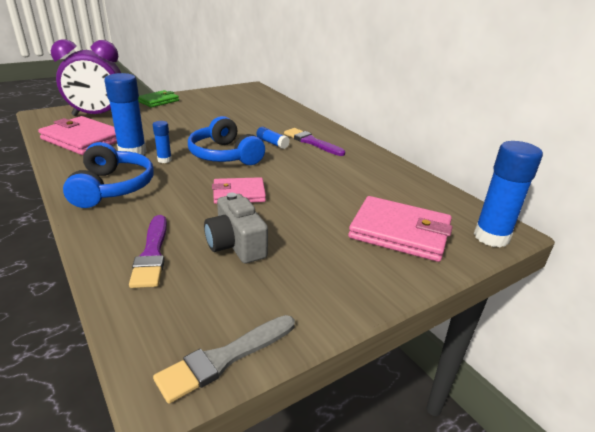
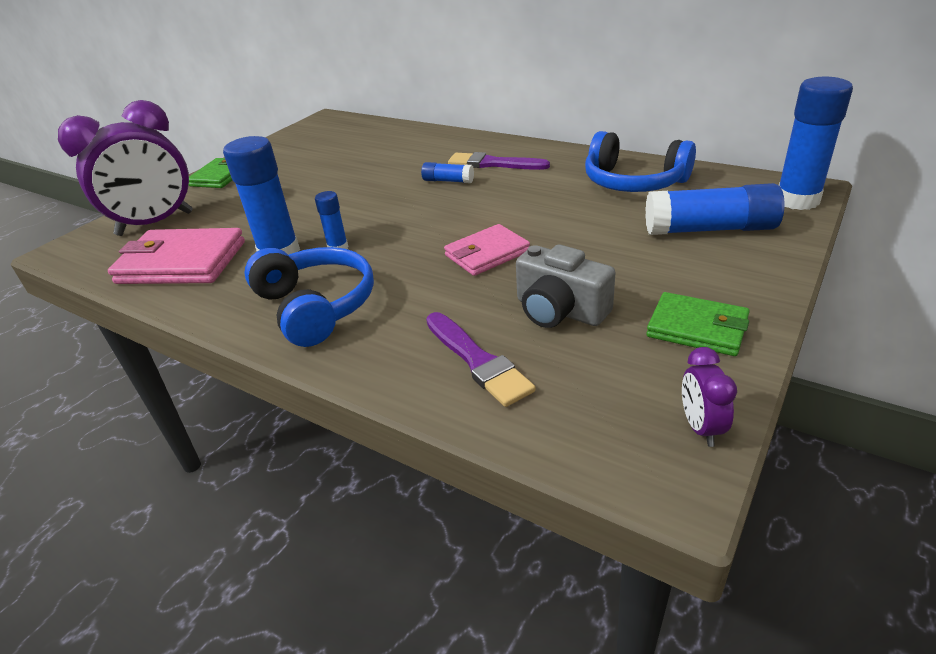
camera: 20 degrees left, 5 degrees up
grey brush [153,315,295,404] -> purple clock [682,347,737,447]
blue headphones [188,116,265,165] -> blue headphones moved to [585,131,696,192]
pink wallet [348,196,453,262] -> blue glue stick [645,183,785,235]
none -> green wallet [646,292,750,356]

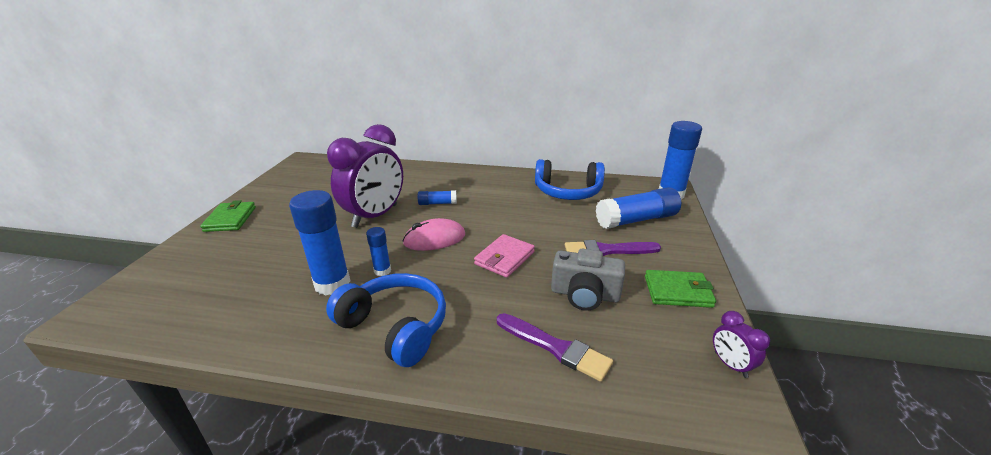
camera: 25 degrees left, 5 degrees down
purple clock [58,100,193,236] -> purple clock moved to [327,124,403,228]
pink wallet [108,228,245,284] -> none
purple brush [448,152,550,170] -> purple brush moved to [565,240,661,256]
none -> pink mouse [403,218,465,251]

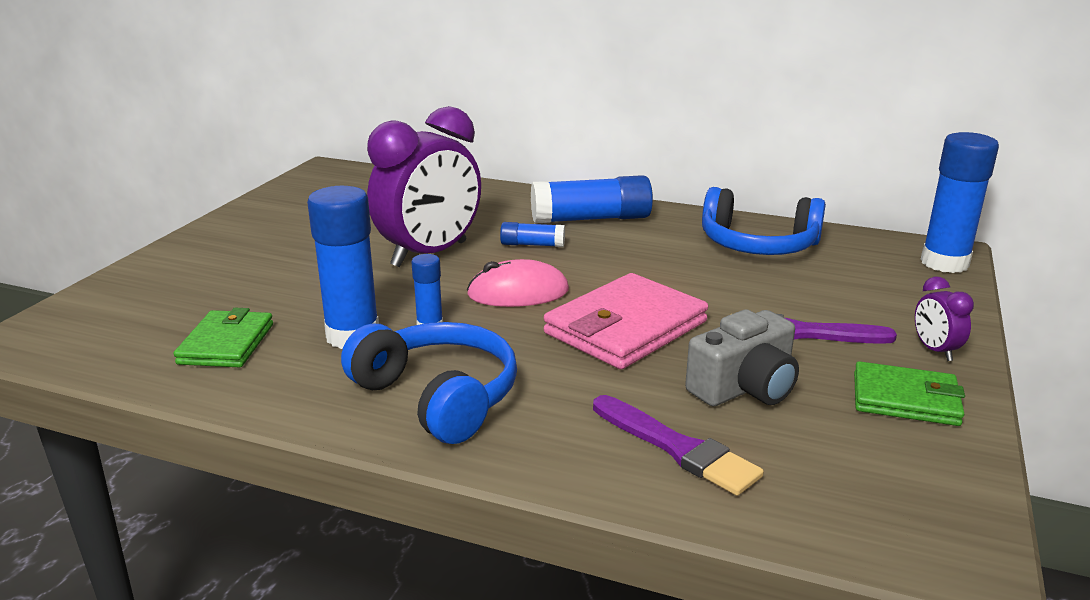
camera: 10 degrees right, 5 degrees down
green wallet [200,200,256,232] -> green wallet moved to [174,308,273,367]
pink wallet [474,234,535,278] -> pink wallet [544,273,708,369], size x1.60
grey camera [551,249,625,311] -> grey camera turned 60 degrees counterclockwise [685,309,799,406]
blue glue stick [596,187,681,229] -> blue glue stick moved to [531,175,653,224]
purple clock [713,311,770,378] -> purple clock moved to [915,277,974,361]

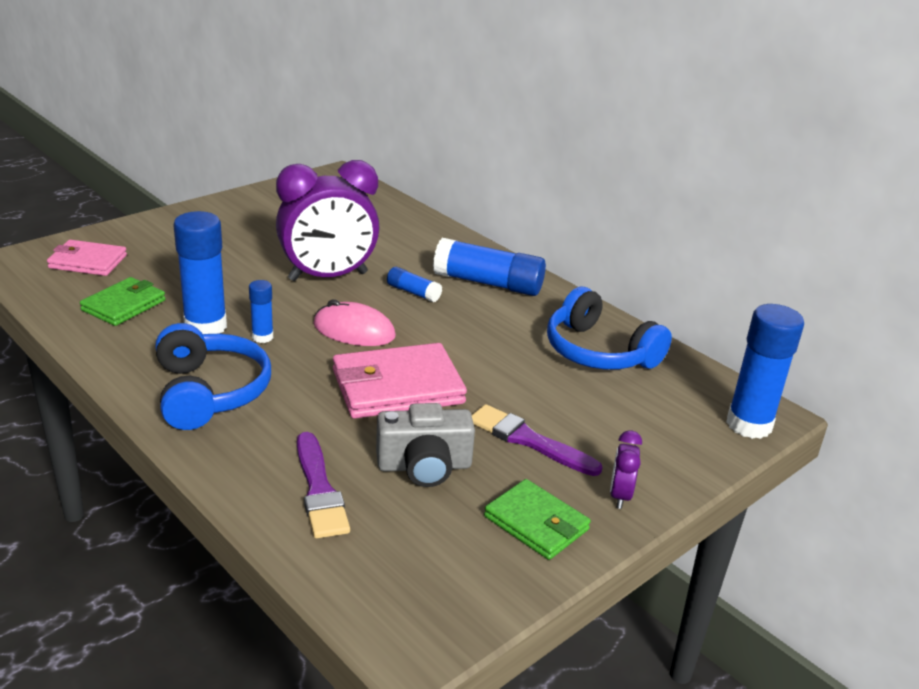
camera: 25 degrees right, 5 degrees up
none -> pink wallet [47,240,127,276]

